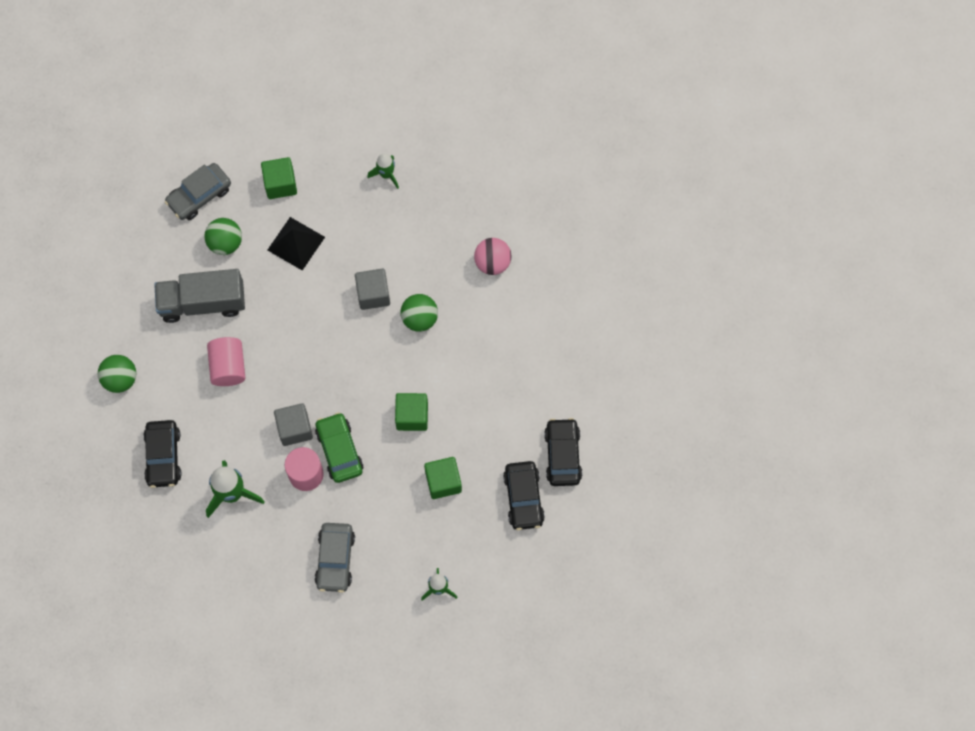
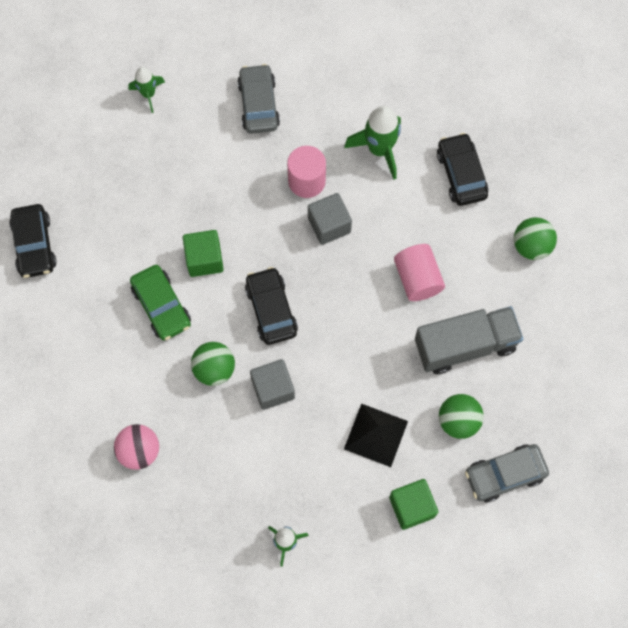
camera: 170 degrees right, 0 degrees up
grey car [165,163,231,220] -> grey car turned 150 degrees counterclockwise [465,444,549,502]
green car [315,412,363,483] -> green car moved to [130,265,191,341]
green cube [424,457,462,499] -> none
black car [503,461,545,530] -> black car moved to [245,267,298,345]

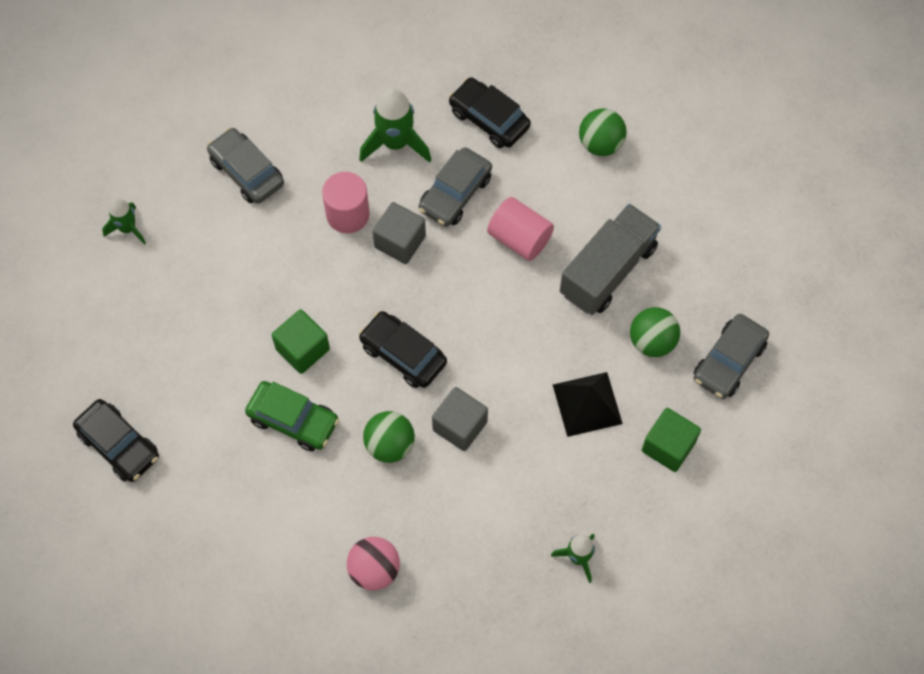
camera: 35 degrees left, 5 degrees down
none -> grey car [419,147,492,227]

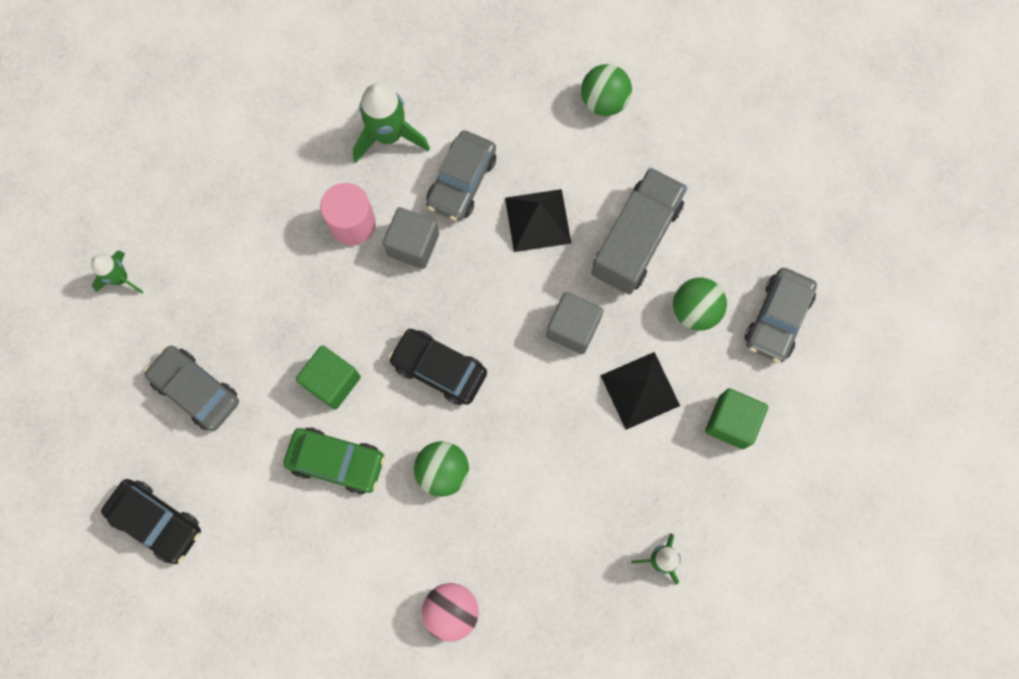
camera: 10 degrees left, 10 degrees up
grey car [207,128,284,204] -> grey car moved to [144,346,239,431]
grey cube [432,387,488,451] -> grey cube moved to [546,292,604,354]
black car [449,77,531,148] -> none
pink cylinder [487,197,554,261] -> black pyramid [505,189,571,252]

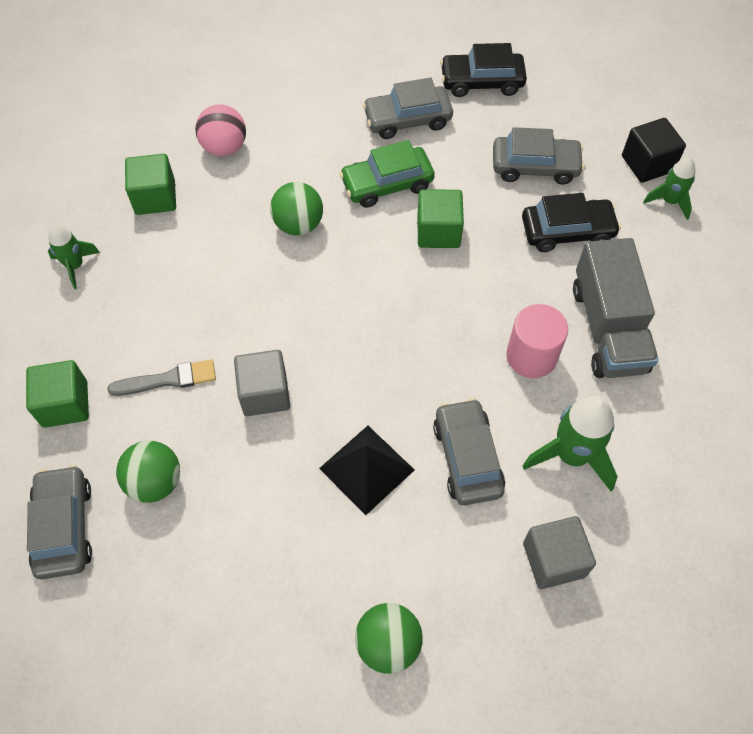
camera: 145 degrees right, 15 degrees down
grey cube [383,207,439,269] -> grey cube moved to [523,516,596,589]
black car [388,329,487,405] -> black car moved to [522,193,621,252]
grey truck [591,167,688,295] -> grey truck moved to [573,238,659,378]
black pyramid [600,352,680,430] -> grey brush [107,359,216,396]
none -> green cube [125,154,176,215]
none -> grey car [363,77,453,139]
none -> black cube [622,118,686,183]

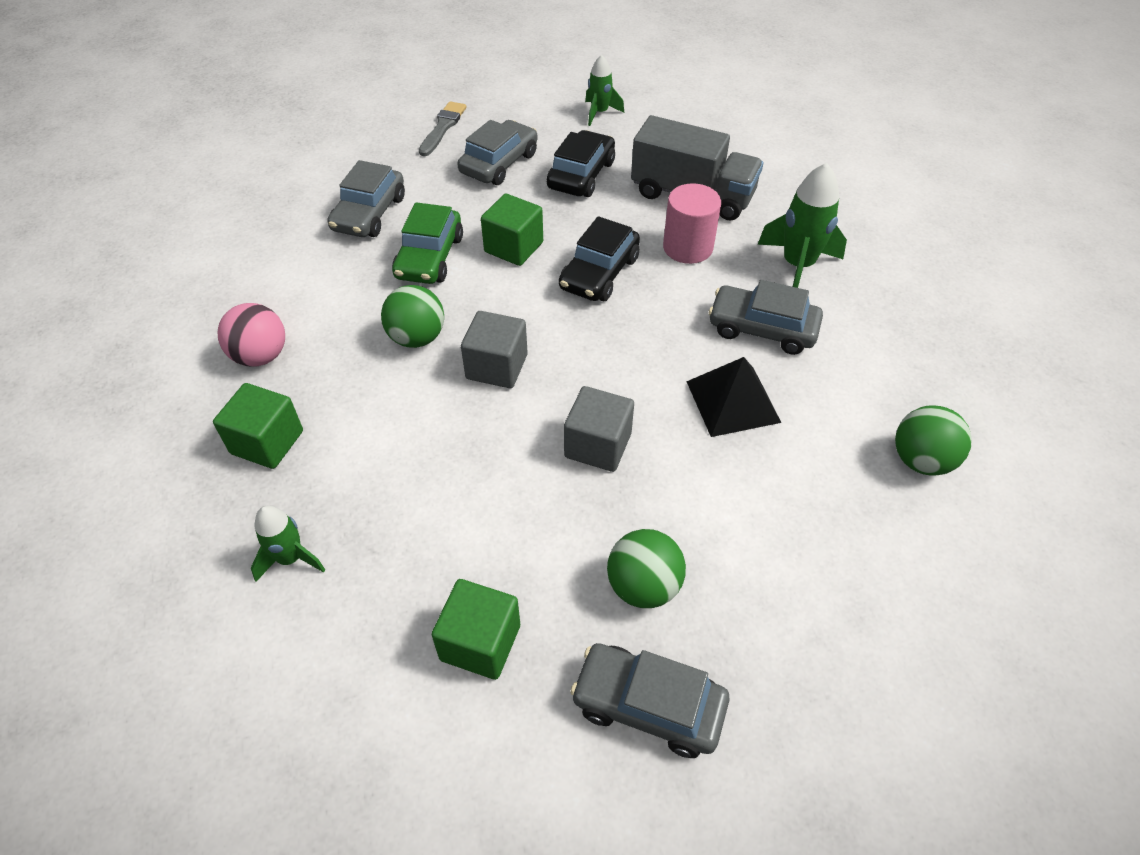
camera: 60 degrees left, 10 degrees down
grey brush [107,359,216,396] -> grey brush moved to [419,101,466,156]
black car [440,43,527,97] -> black car moved to [559,216,640,301]
grey cube [523,516,596,589] -> grey cube moved to [461,311,528,388]
black cube [622,118,686,183] -> none

